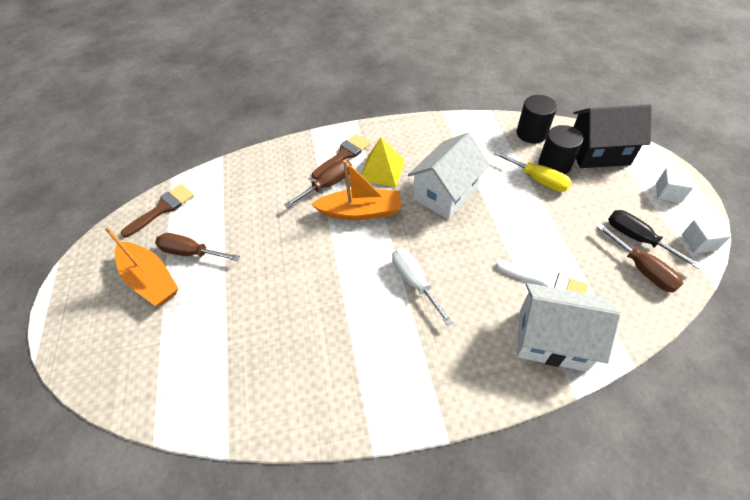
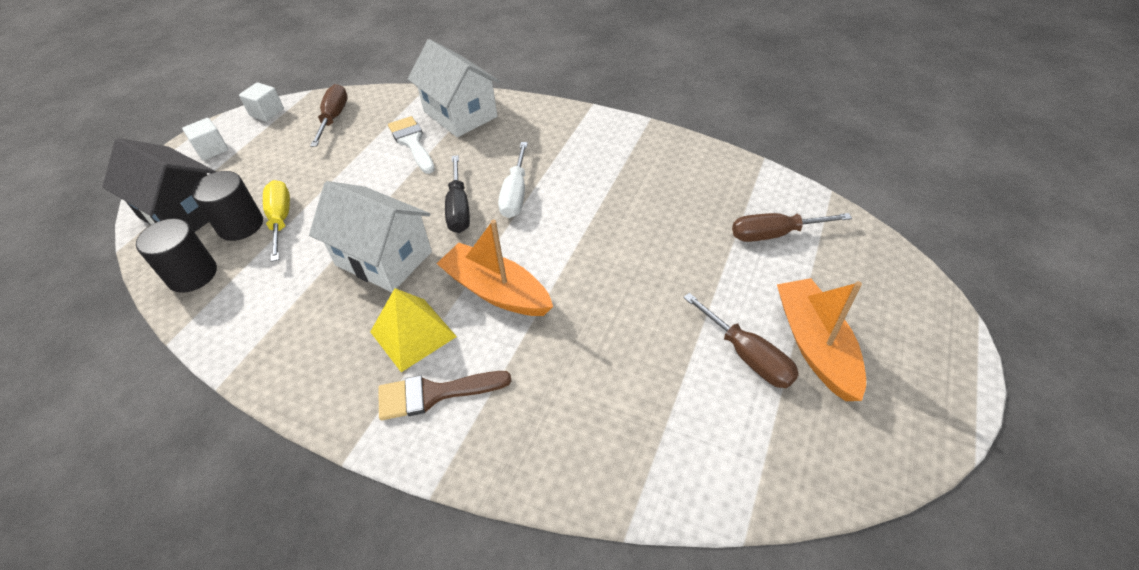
camera: 145 degrees left, 5 degrees down
brown brush [121,184,194,237] -> none
brown screwdriver [284,160,352,208] -> brown screwdriver moved to [732,213,852,242]
white house [408,132,490,219] -> white house turned 45 degrees clockwise [309,181,432,292]
black screwdriver [608,210,702,269] -> black screwdriver moved to [445,155,470,233]

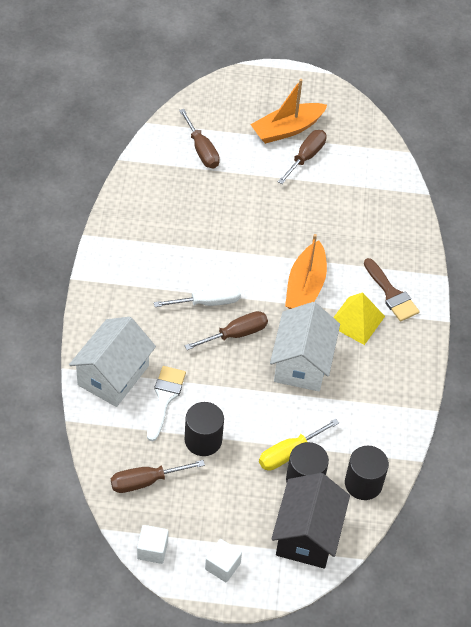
camera: 115 degrees left, 5 degrees up
white brush [388,116,435,174] -> white brush turned 150 degrees clockwise [147,366,186,442]
black screwdriver [445,155,470,233] -> brown screwdriver [185,311,268,350]
none -> black cylinder [185,402,224,456]

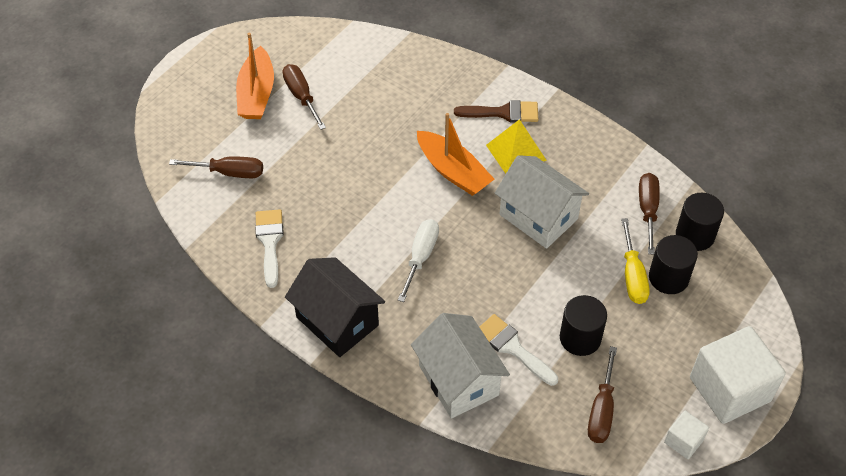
camera: 55 degrees left, 0 degrees up
brown screwdriver [185,311,268,350] -> brown screwdriver moved to [639,173,660,255]
white cube [205,539,242,582] -> white cube [690,326,786,424], size x2.11
black house [271,473,350,569] -> black house moved to [285,257,385,357]
none -> white brush [255,209,284,288]

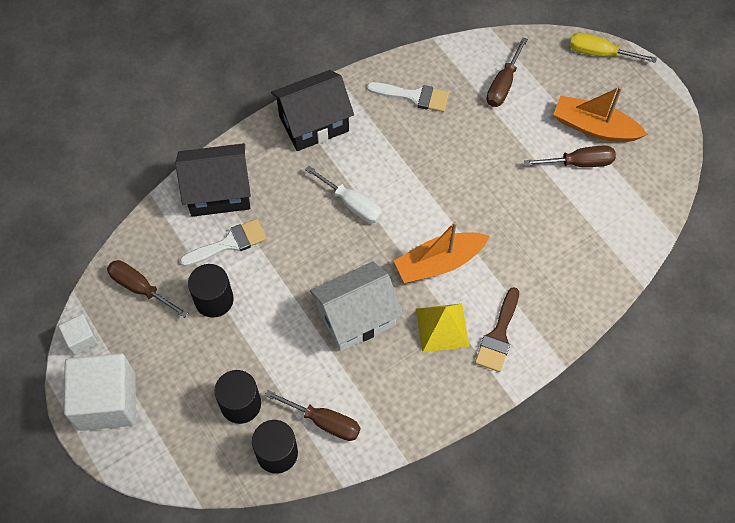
camera: 110 degrees right, 10 degrees up
white house [411,313,510,419] -> black house [175,143,251,217]
yellow screwdriver [621,218,650,304] -> yellow screwdriver moved to [570,33,657,63]

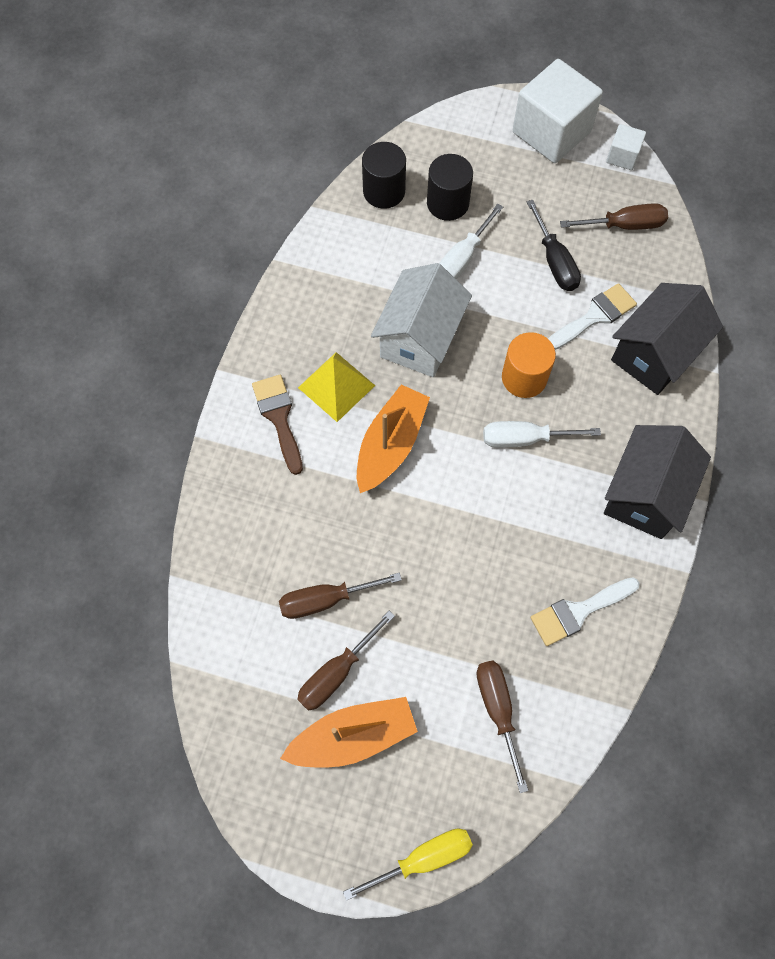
camera: 140 degrees right, 5 degrees up
white brush [180,219,267,266] -> white brush turned 150 degrees counterclockwise [548,283,637,350]
black cylinder [188,264,234,318] -> black screwdriver [527,200,581,291]
brown screwdriver [265,390,360,441] -> brown screwdriver moved to [279,573,402,619]
none -> white screwdriver [439,204,503,280]
none -> orange cylinder [502,332,556,398]

